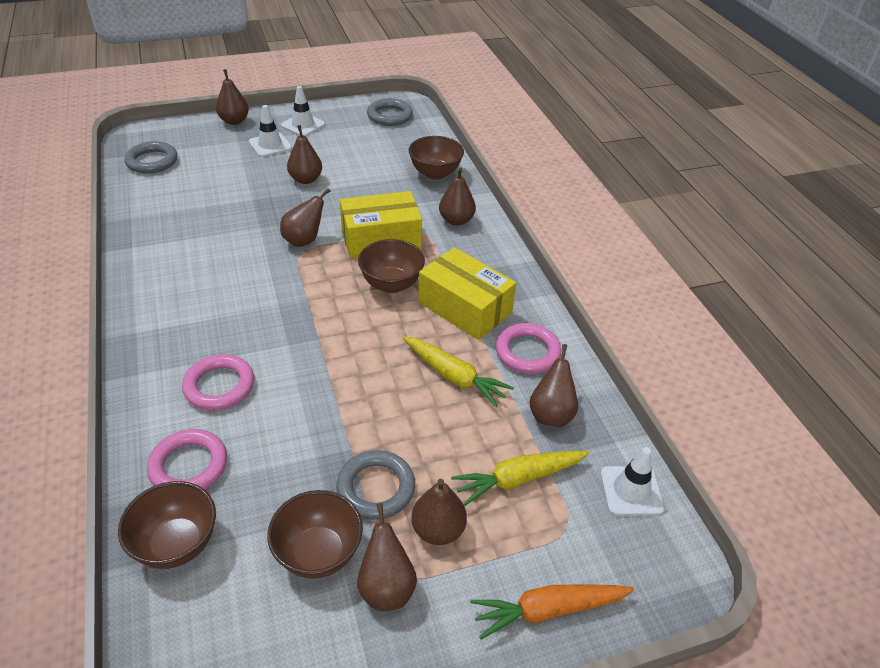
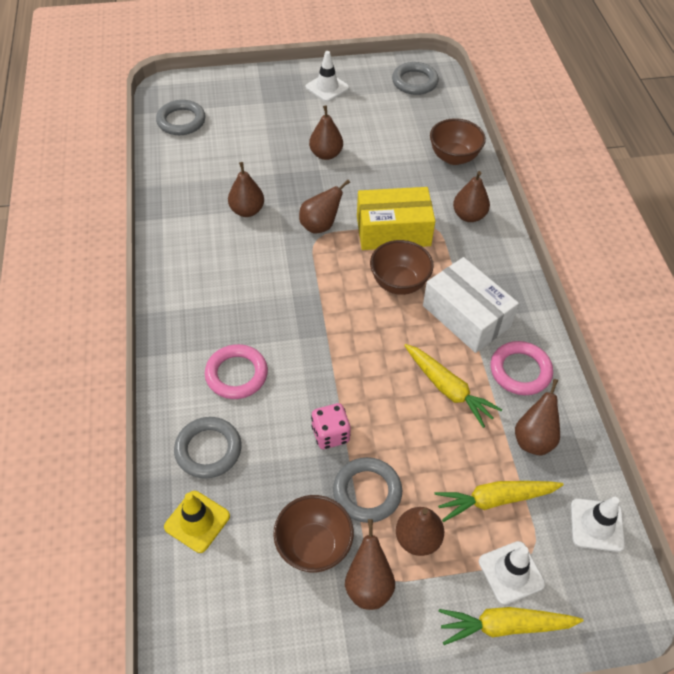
camera: 10 degrees right, 10 degrees up
brown bowl [118,481,216,569] -> yellow traffic cone [164,491,230,553]
pink ring [147,429,227,490] -> grey ring [174,417,241,479]
brown pear [216,69,249,125] -> brown pear moved to [228,162,264,217]
white traffic cone [249,105,292,157] -> white traffic cone moved to [479,541,545,605]
yellow box [418,247,516,340] -> white box [423,257,519,353]
orange carrot [470,584,634,640] -> yellow carrot [439,607,583,645]
none -> pink dice [311,403,351,449]

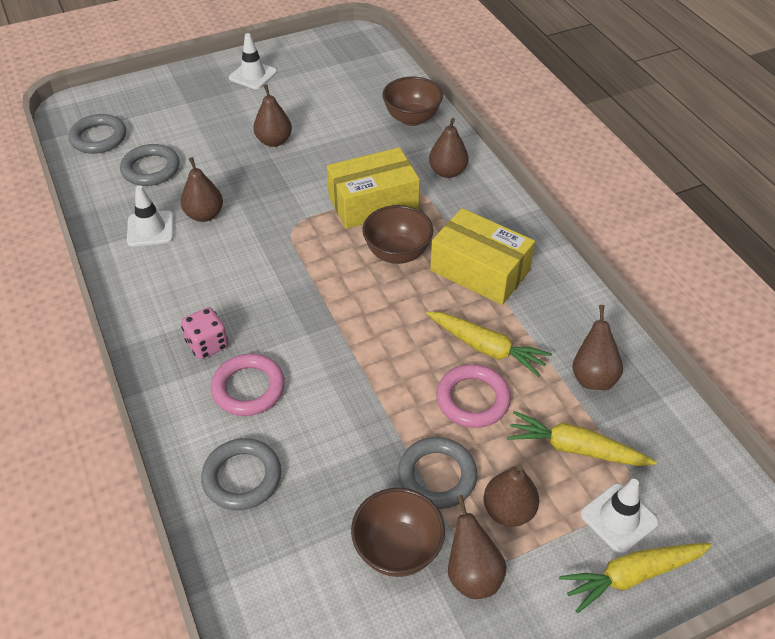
camera: 15 degrees left, 5 degrees down
yellow traffic cone [164,491,230,553] -> none
brown pear [299,180,350,233] -> none
pink dice [311,403,351,449] -> pink dice moved to [181,307,228,359]
grey ring [392,62,439,95] -> grey ring moved to [120,144,180,186]
white box [423,257,519,353] -> yellow box [430,208,535,305]
yellow carrot [434,481,564,522] -> yellow carrot turned 45 degrees clockwise [507,411,656,466]
pink ring [491,341,553,395] -> pink ring moved to [436,364,511,428]
white traffic cone [571,497,625,552] -> white traffic cone moved to [127,185,174,247]

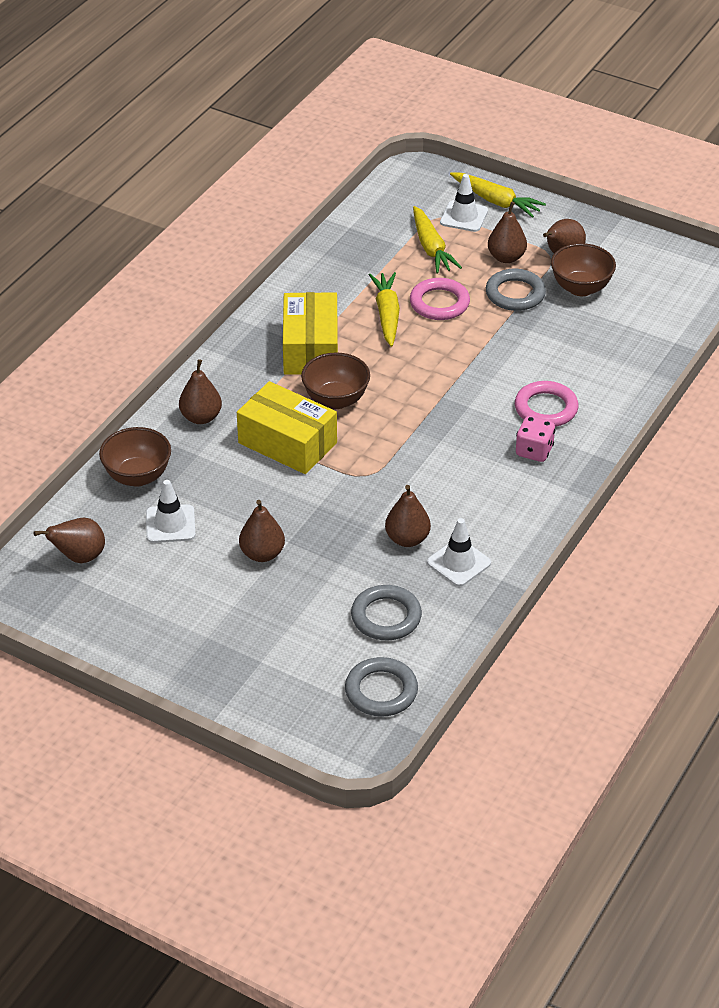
camera: 125 degrees left, 5 degrees down
grey ring [201,438,281,510] -> none
white traffic cone [229,33,277,89] -> white traffic cone moved to [146,480,196,543]
brown pear [572,305,623,390] -> brown pear moved to [33,518,105,563]

